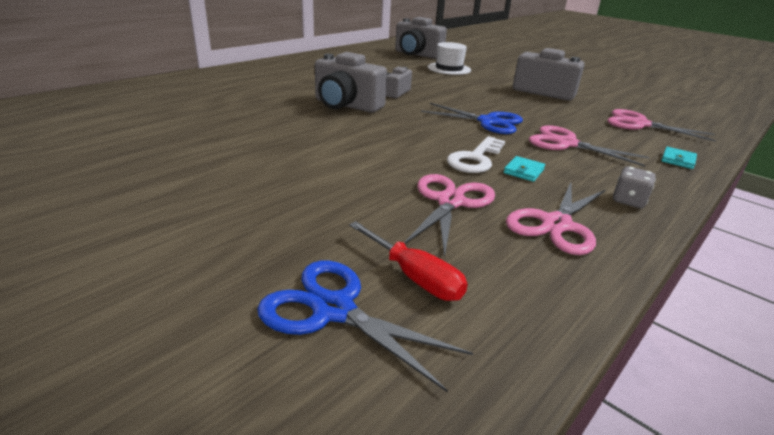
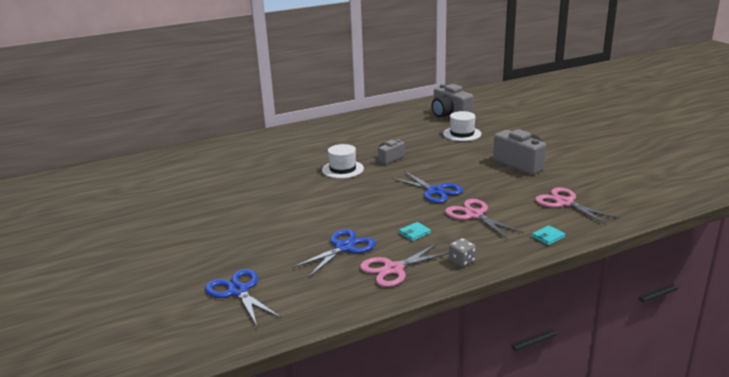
camera: 25 degrees right, 5 degrees down
grey camera [315,52,387,113] -> white hat [322,144,364,179]
red screwdriver [349,221,468,301] -> none
pink scissors [404,174,495,259] -> blue scissors [292,229,376,277]
white key [447,136,505,173] -> none

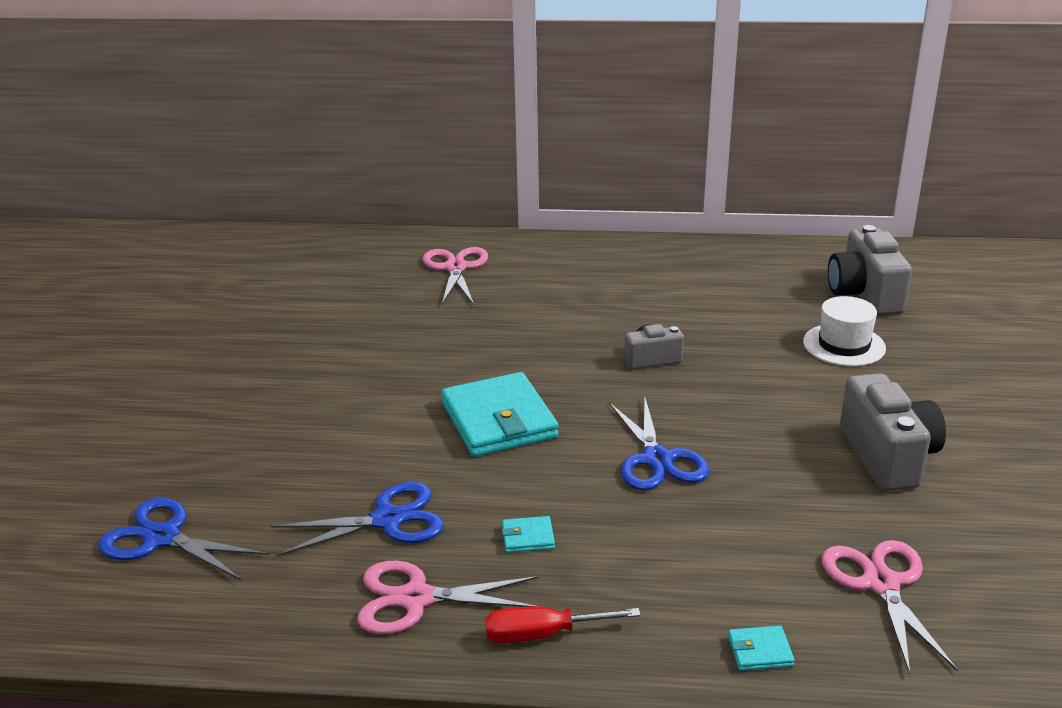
camera: 30 degrees right, 5 degrees up
blue scissors [205,269,281,326] -> blue scissors turned 60 degrees counterclockwise [98,498,269,581]
white hat [322,144,364,179] -> none
pink scissors [445,199,524,239] -> pink scissors moved to [423,247,488,305]
grey dice [449,238,476,267] -> red screwdriver [485,606,641,643]
none -> turquoise wallet [441,372,559,457]

